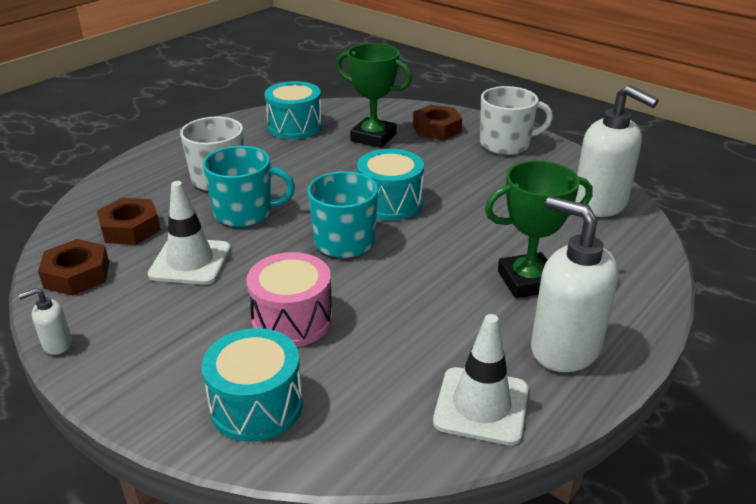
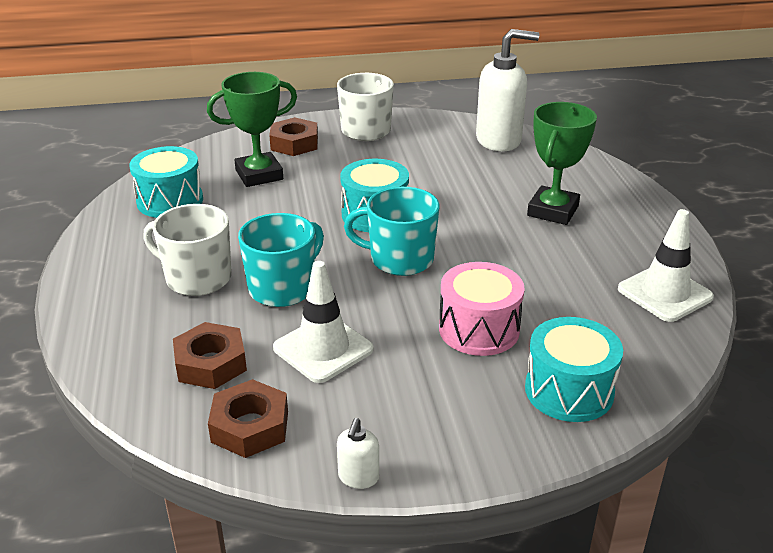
camera: 50 degrees left, 0 degrees up
white soap dispenser [531,196,618,372] -> none

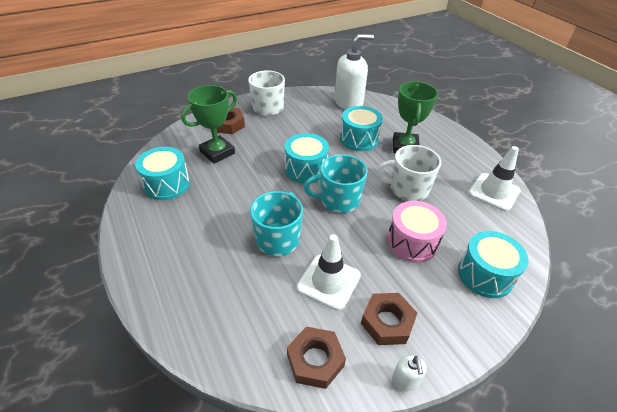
camera: 20 degrees left, 10 degrees up
white mug [143,204,231,296] -> white mug moved to [376,145,441,201]
brown nut [173,322,247,389] -> brown nut moved to [361,293,417,345]
none -> turquoise drum [340,106,383,151]

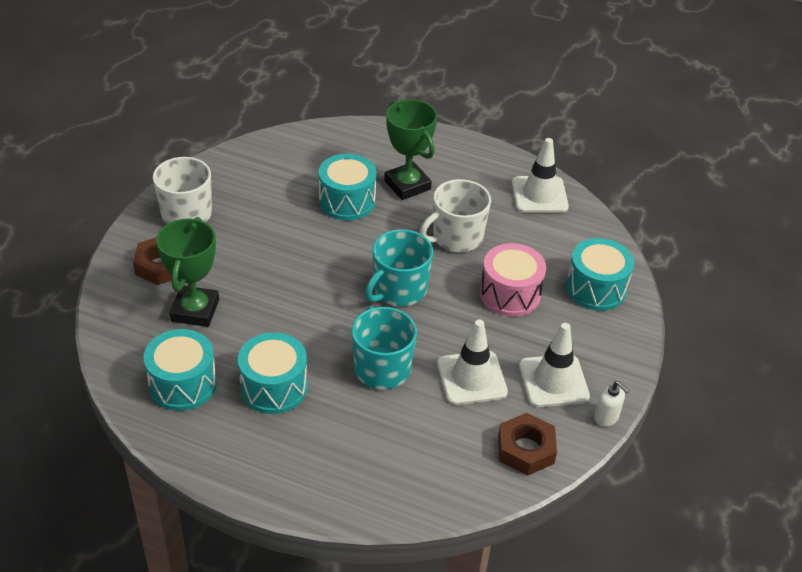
camera: 40 degrees left, 0 degrees up
turquoise drum [284,133,329,184] -> turquoise drum moved to [238,332,308,414]
white soap dispenser [335,34,374,109] -> none
brown nut [361,293,417,345] -> white traffic cone [519,323,590,407]

